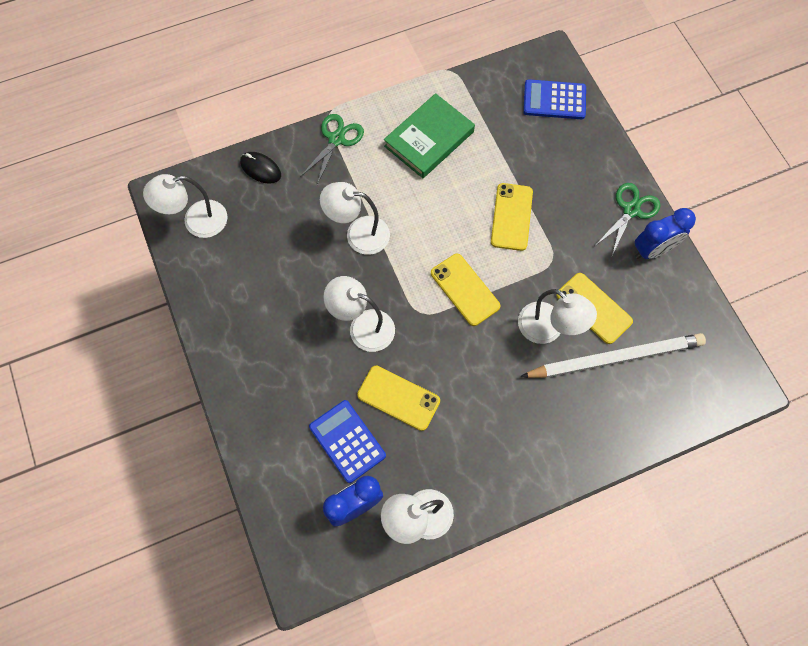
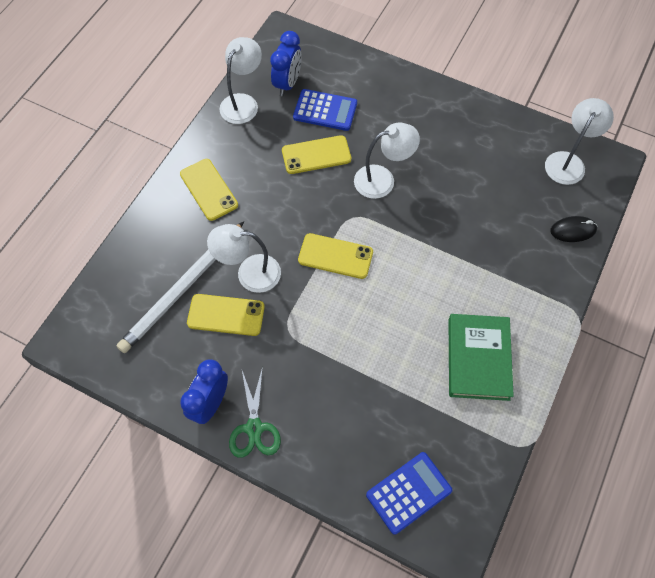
camera: 140 degrees right, 5 degrees down
green scissors [300,114,364,185] -> none
white lamp [320,182,390,255] -> none
yellow phone [491,183,533,251] -> yellow phone moved to [180,159,238,221]

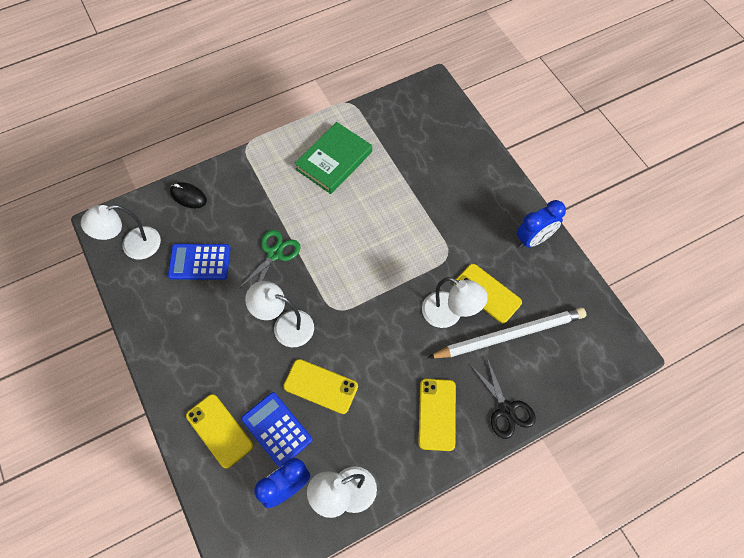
camera: 145 degrees left, 0 degrees up
green scissors [229,366,281,458] -> green scissors moved to [238,230,301,289]
yellow phone [298,233,373,279] -> yellow phone moved to [186,394,253,469]
blue calculator [366,452,452,535] -> blue calculator moved to [168,244,230,280]
none -> black scissors [471,358,536,439]

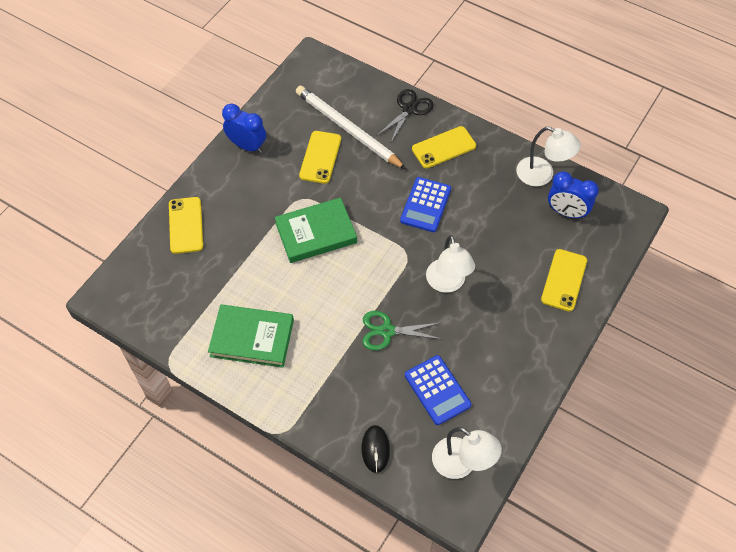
camera: 120 degrees left, 5 degrees down
blue calculator [241,392,312,467] -> blue calculator moved to [400,177,451,232]
yellow phone [283,359,358,414] -> yellow phone moved to [169,197,203,254]
white lamp [422,277,488,328] -> none
none -> green book [275,197,357,263]

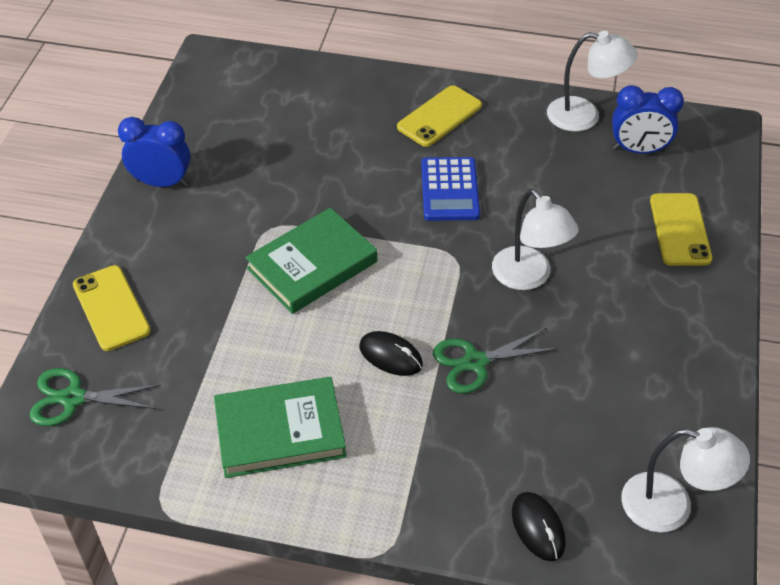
camera: 20 degrees left, 10 degrees down
white pencil [296,86,406,169] -> none
yellow phone [299,131,341,184] -> none
black scissors [378,89,434,142] -> none
blue calculator [405,355,471,425] -> none
none -> green scissors [29,368,161,426]
none -> black mouse [359,331,423,376]

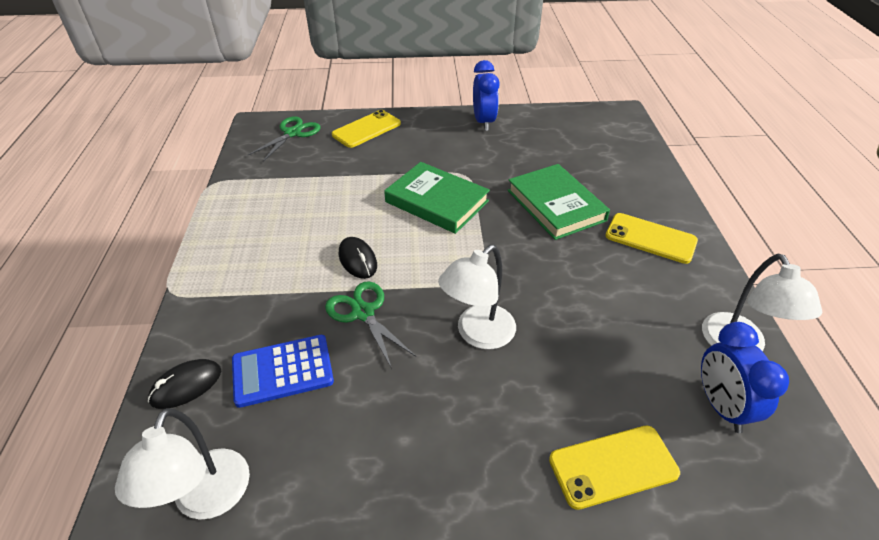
camera: 75 degrees right, 5 degrees down
green scissors [29,368,161,426] -> green scissors turned 45 degrees clockwise [248,116,320,162]
green book [214,377,346,478] -> green book moved to [508,164,610,240]
black mouse [359,331,423,376] -> black mouse turned 45 degrees counterclockwise [339,237,377,279]
blue calculator [421,157,480,221] -> blue calculator moved to [232,335,334,408]

